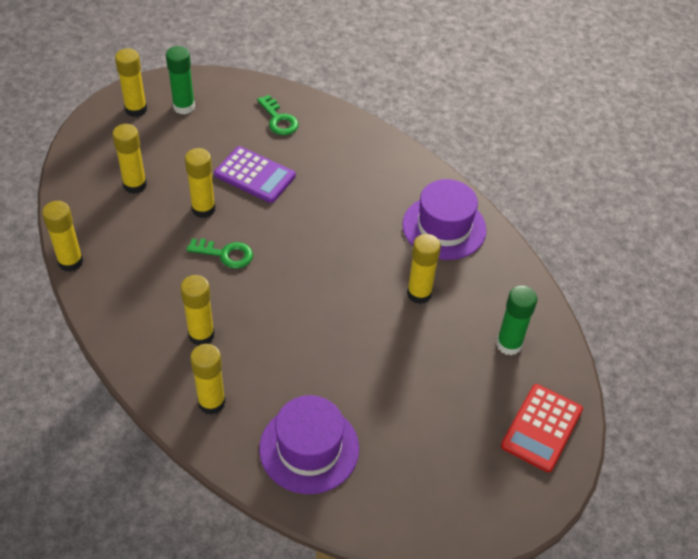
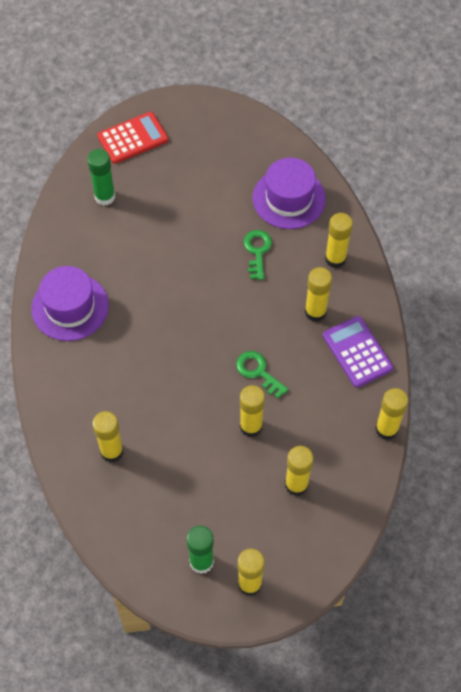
camera: 145 degrees left, 10 degrees up
purple calculator [214,146,296,203] -> purple calculator moved to [323,316,393,388]
green key [257,95,299,135] -> green key moved to [244,230,272,280]
yellow glue stick [407,234,441,304] -> yellow glue stick moved to [93,411,124,462]

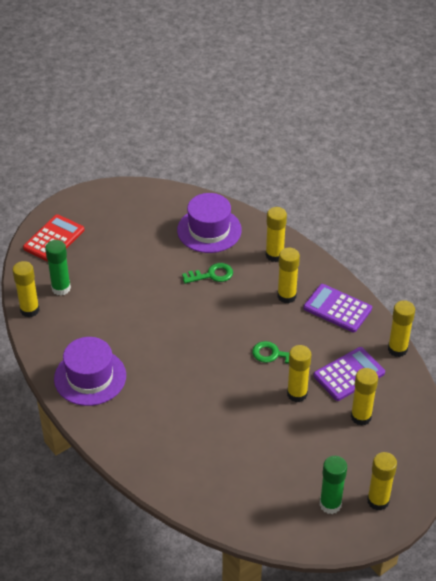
camera: 30 degrees left, 15 degrees down
yellow glue stick [93,411,124,462] -> yellow glue stick moved to [13,261,40,317]
green key [244,230,272,280] -> green key turned 105 degrees clockwise [182,263,233,284]
none -> purple calculator [313,347,385,401]

